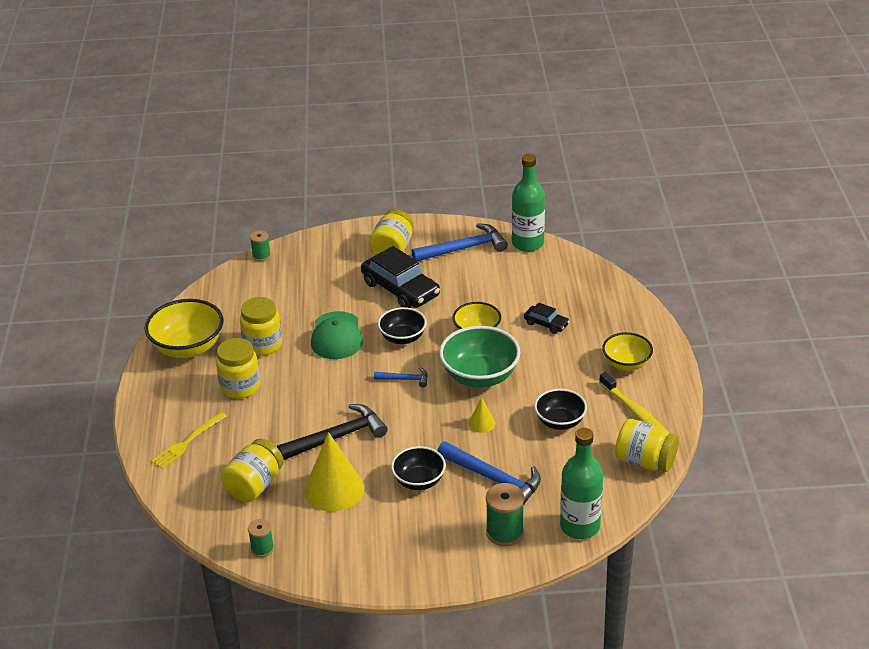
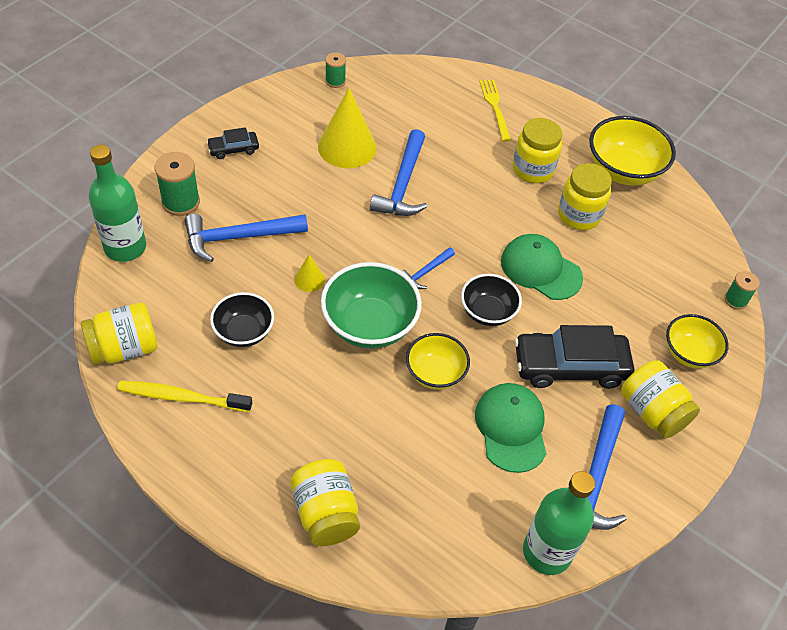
camera: 125 degrees right, 15 degrees up
yellow jar [221,438,284,502] -> yellow jar moved to [291,459,360,546]
black hammer [277,404,388,460] -> blue hammer [370,129,428,216]
black bowl [391,446,446,490] -> none
black car [524,303,570,334] -> black car moved to [207,127,259,159]
yellow bowl [602,332,653,371] -> yellow bowl moved to [666,314,729,369]
none -> green cap [475,383,546,473]

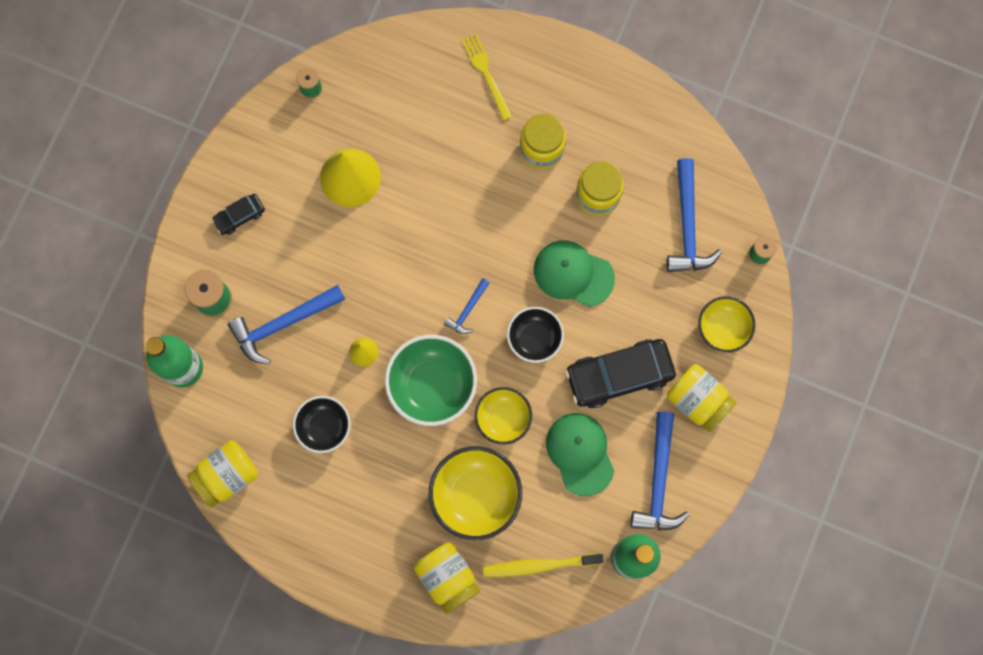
camera: 10 degrees left, 25 degrees up
yellow toothbrush [117,381,252,412] -> yellow toothbrush moved to [483,554,604,577]
blue hammer [370,129,428,216] -> blue hammer moved to [667,158,722,272]
yellow bowl [589,116,676,186] -> yellow bowl moved to [429,446,522,540]

